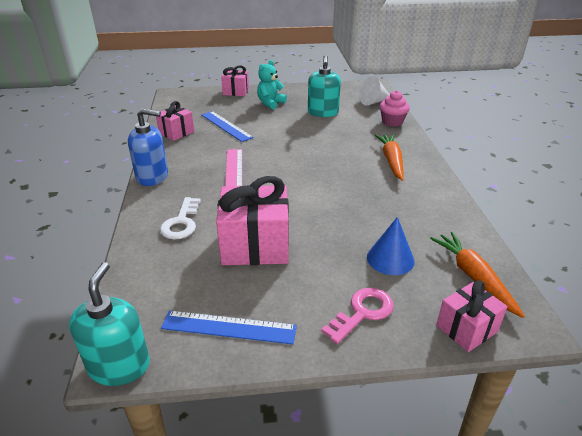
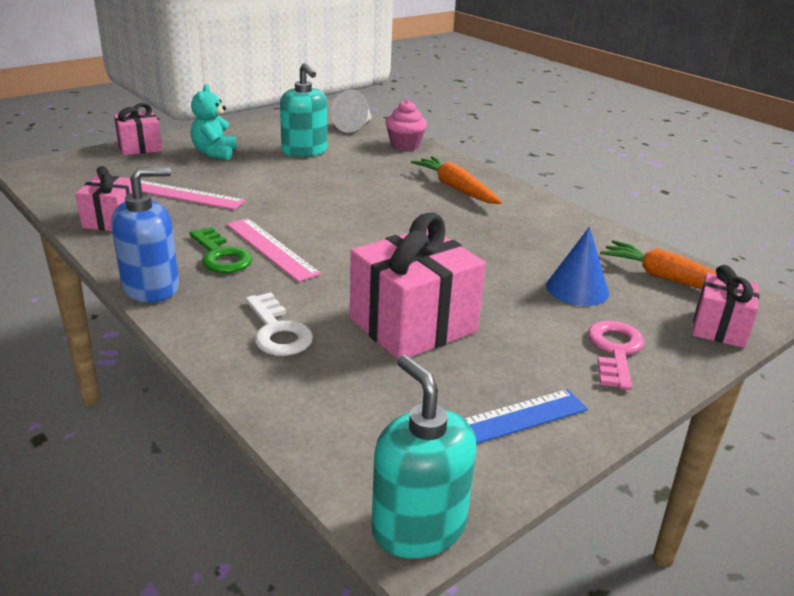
camera: 35 degrees left, 5 degrees down
blue ruler [201,111,254,142] -> pink ruler [140,180,246,210]
none -> green key [189,227,253,273]

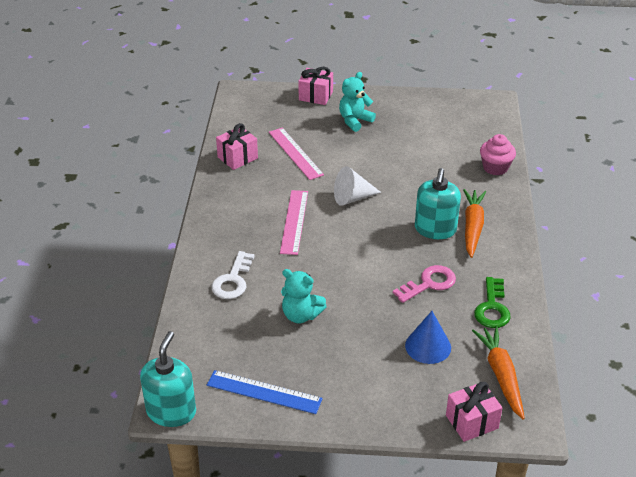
camera: 45 degrees right, 10 degrees up
blue soap dispenser [111,167,179,303] -> none
green key [189,227,253,273] -> green key moved to [474,277,511,328]
turquoise soap dispenser [280,63,327,157] -> turquoise soap dispenser moved to [415,168,461,239]
white cone [331,90,371,133] -> white cone moved to [334,166,381,206]
pink gift [350,213,486,360] -> turquoise teddy bear [281,269,327,323]
pink key [587,321,645,390] -> pink key moved to [393,265,456,303]

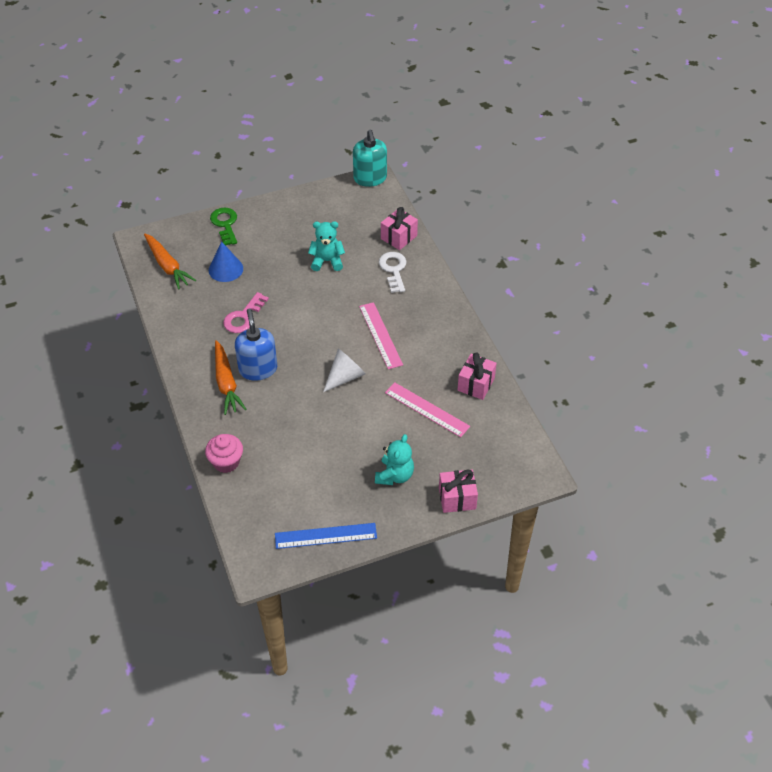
camera: 155 degrees right, 10 degrees up
blue ruler [207,370,323,414] -> blue ruler moved to [275,523,377,549]
turquoise soap dispenser [415,168,461,239] -> blue soap dispenser [235,308,277,381]
pink gift [446,382,503,442] -> pink gift moved to [381,207,418,250]
green key [474,277,511,328] -> green key moved to [210,207,237,246]

